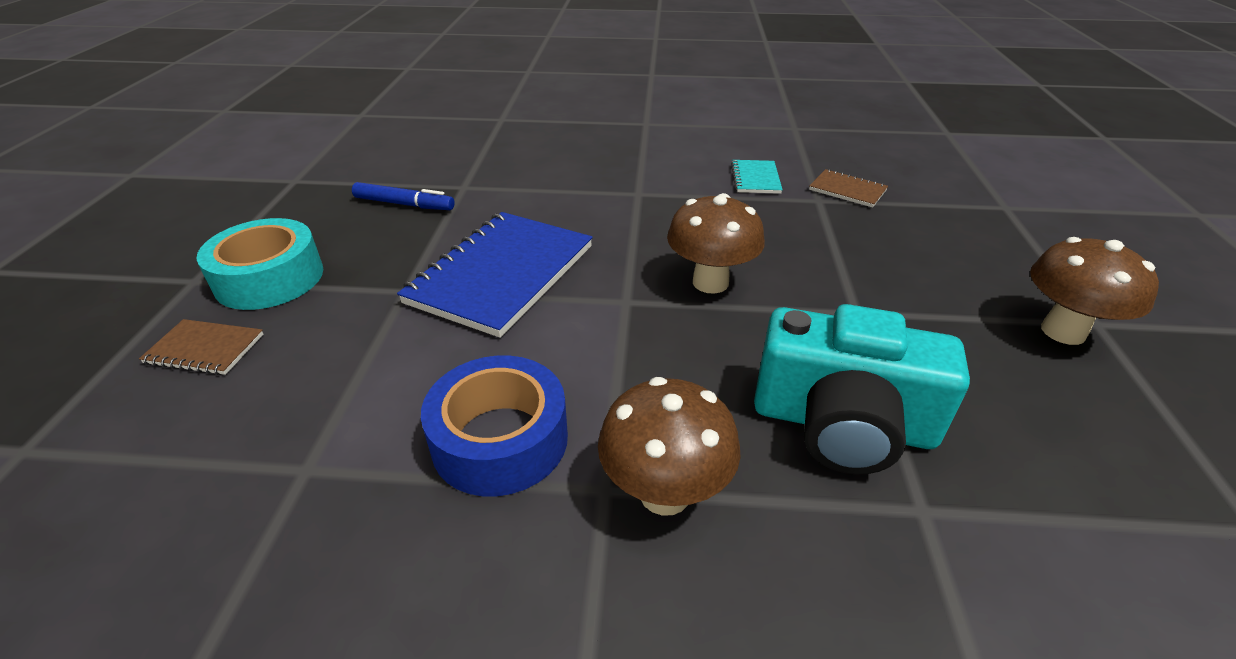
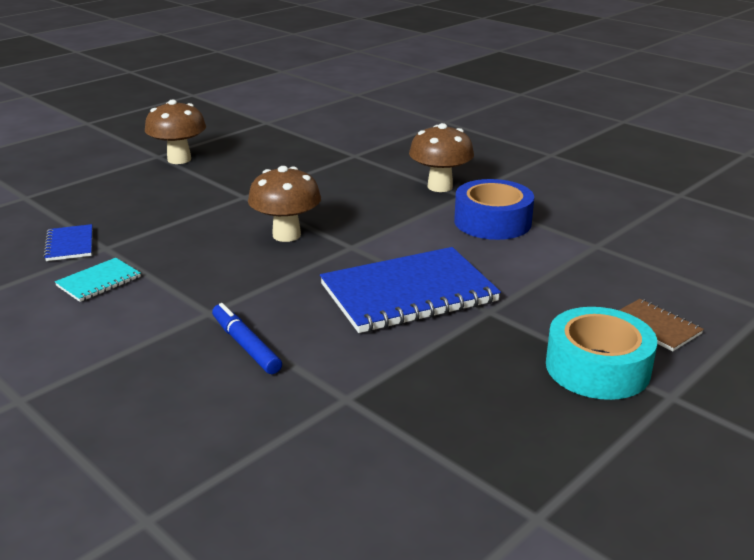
camera: 140 degrees left, 10 degrees down
blue marker [352,182,455,210] -> blue marker moved to [212,303,282,374]
turquoise camera [754,304,970,474] -> none
brown notebook [809,169,888,207] -> blue notebook [43,224,92,261]

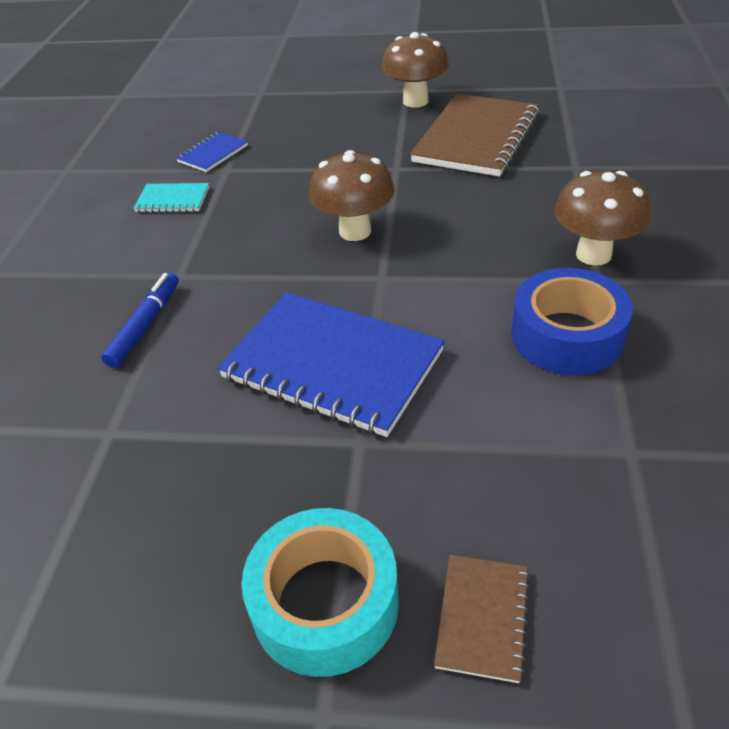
camera: 55 degrees right, 15 degrees up
none -> brown notebook [410,94,540,177]

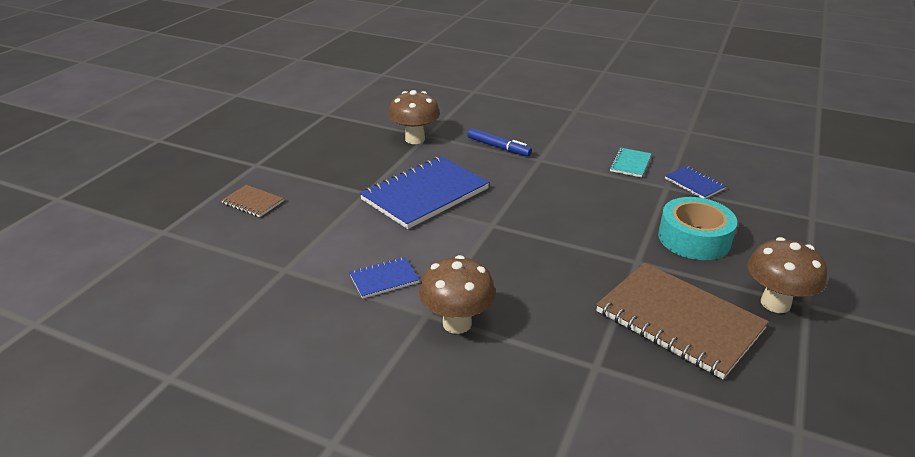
camera: 105 degrees right, 10 degrees down
turquoise tape [242,508,399,677] -> turquoise tape moved to [658,197,737,260]
brown mushroom [309,150,395,241] -> brown mushroom moved to [388,90,440,144]
blue tape [511,268,633,375] -> blue notebook [349,257,419,299]

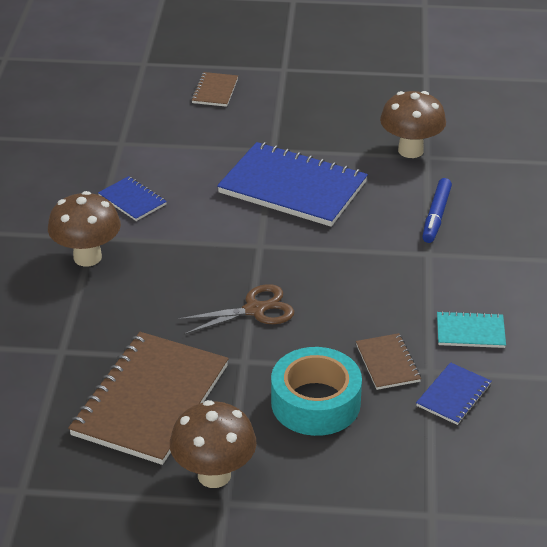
camera: 70 degrees right, 5 degrees up
none -> brown scissors [177,284,294,335]
none -> brown notebook [356,333,421,390]

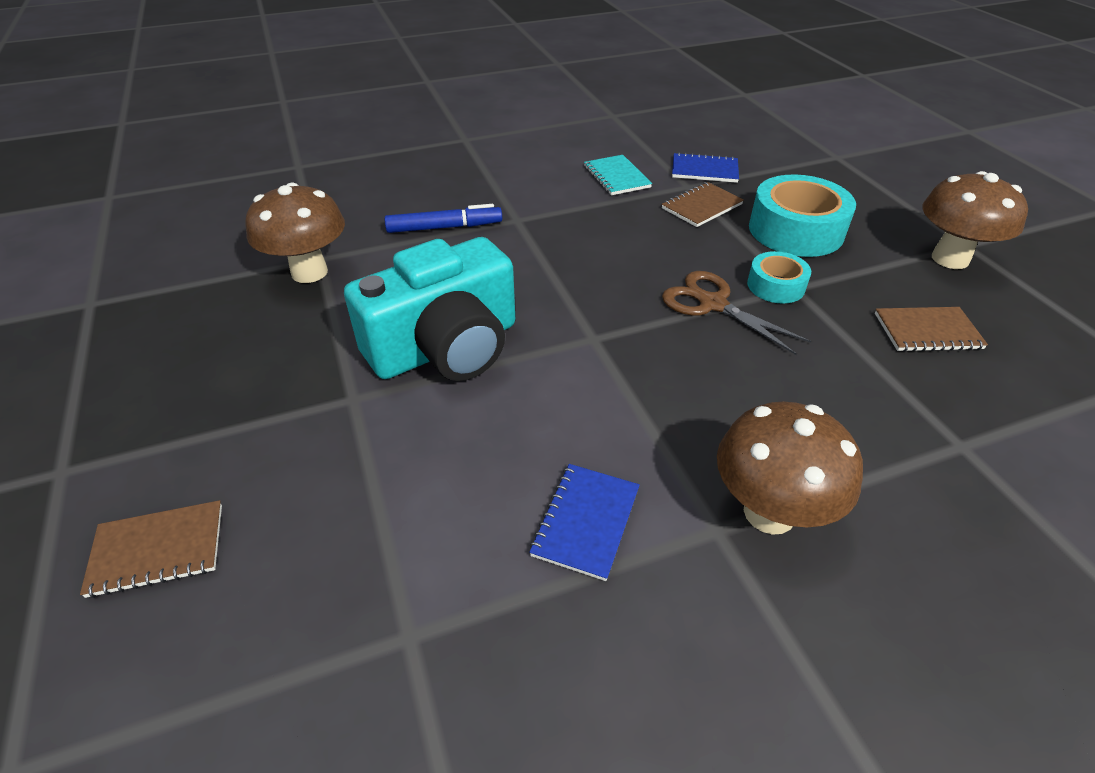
camera: 115 degrees left, 5 degrees up
brown notebook [68,332,229,465] -> brown notebook [875,307,988,352], size x0.47
blue notebook [217,142,368,227] -> turquoise camera [344,237,515,381]
none -> turquoise tape [747,251,811,304]

